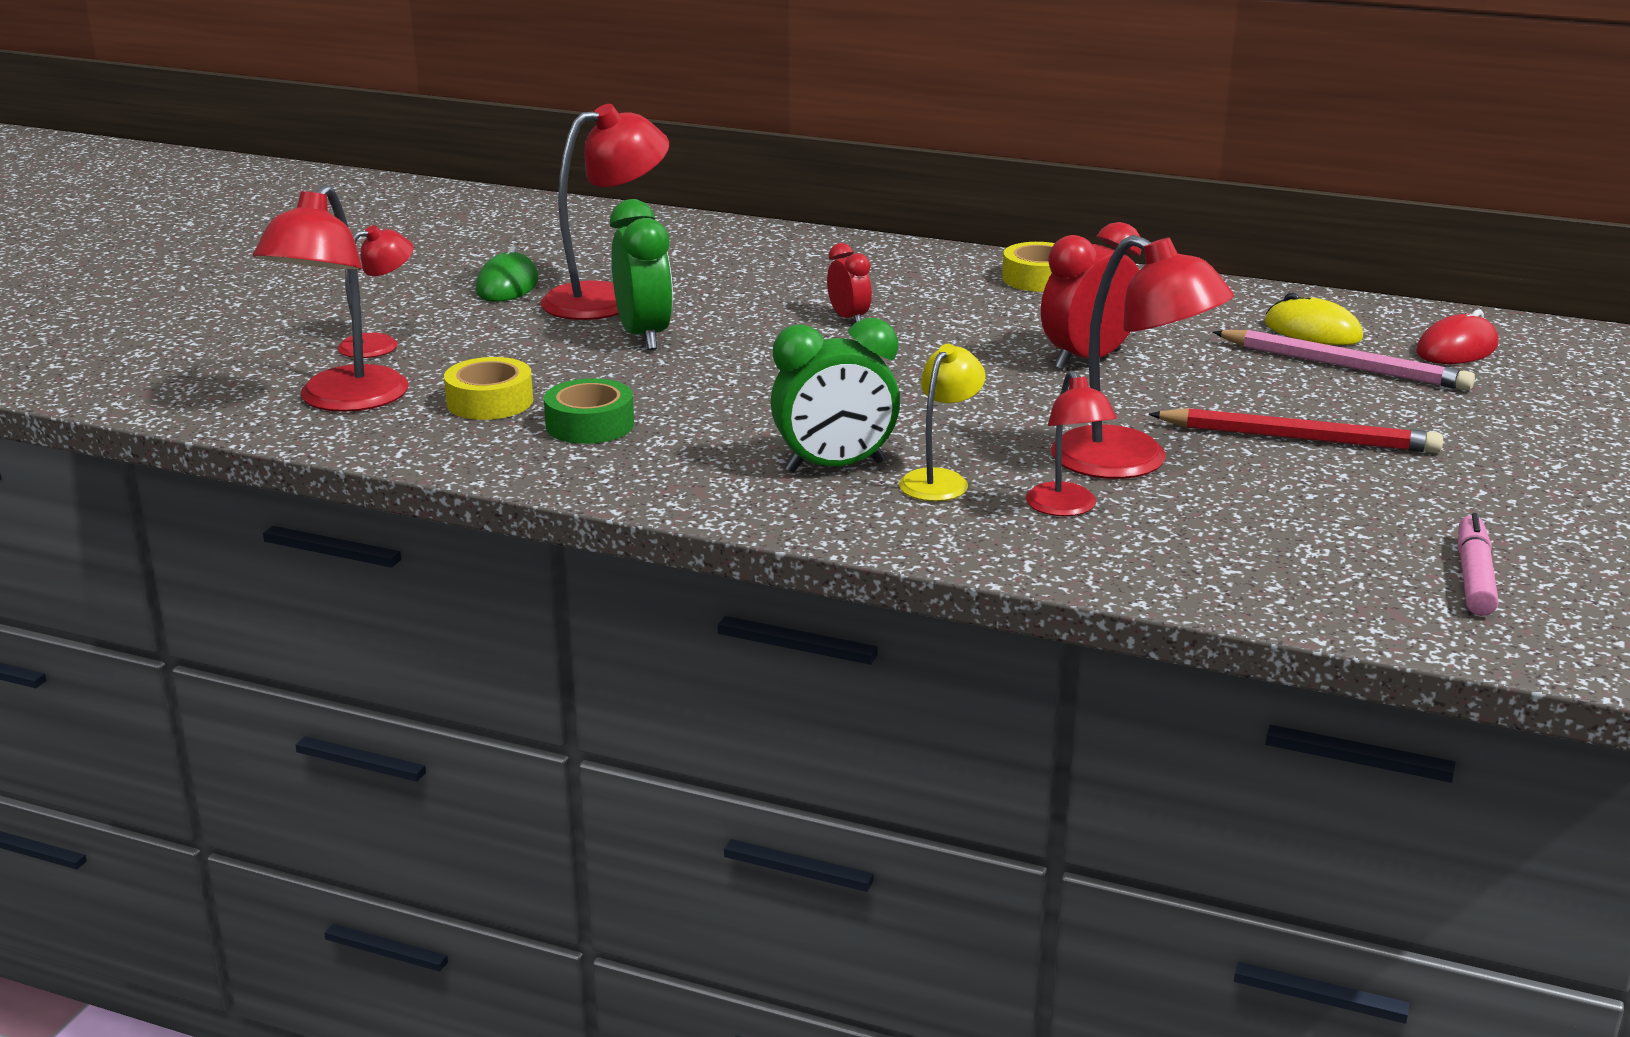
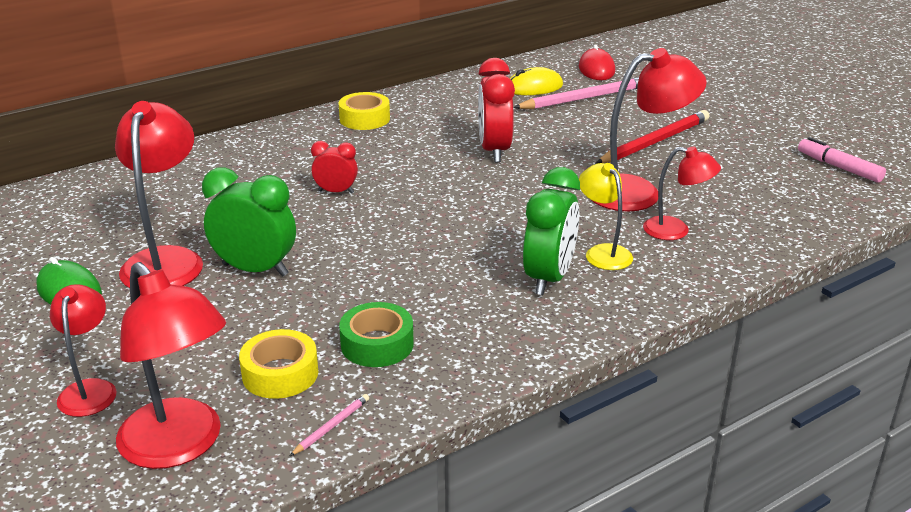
camera: 55 degrees left, 5 degrees up
none -> pink pencil [290,394,369,456]

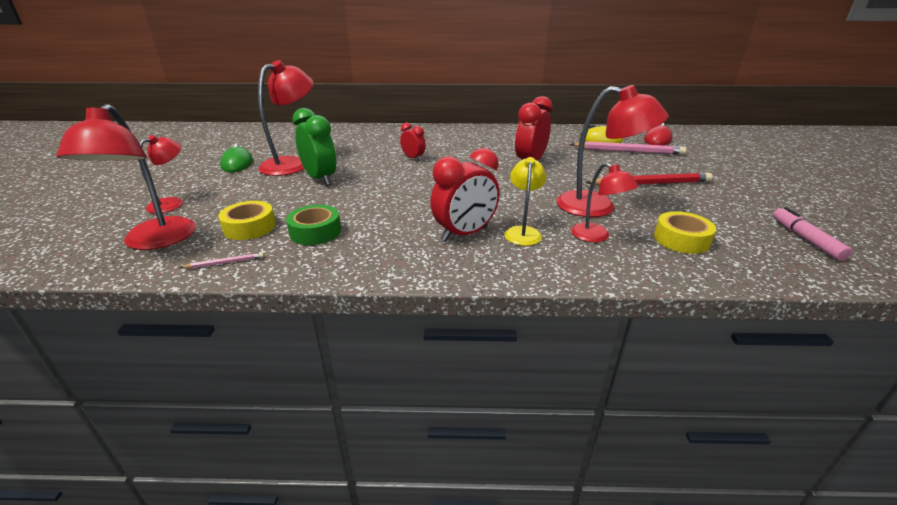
camera: 35 degrees right, 0 degrees up
yellow tape [338,92,390,130] -> yellow tape moved to [654,211,716,254]
green clock [523,167,580,295] -> red clock [430,148,500,242]

